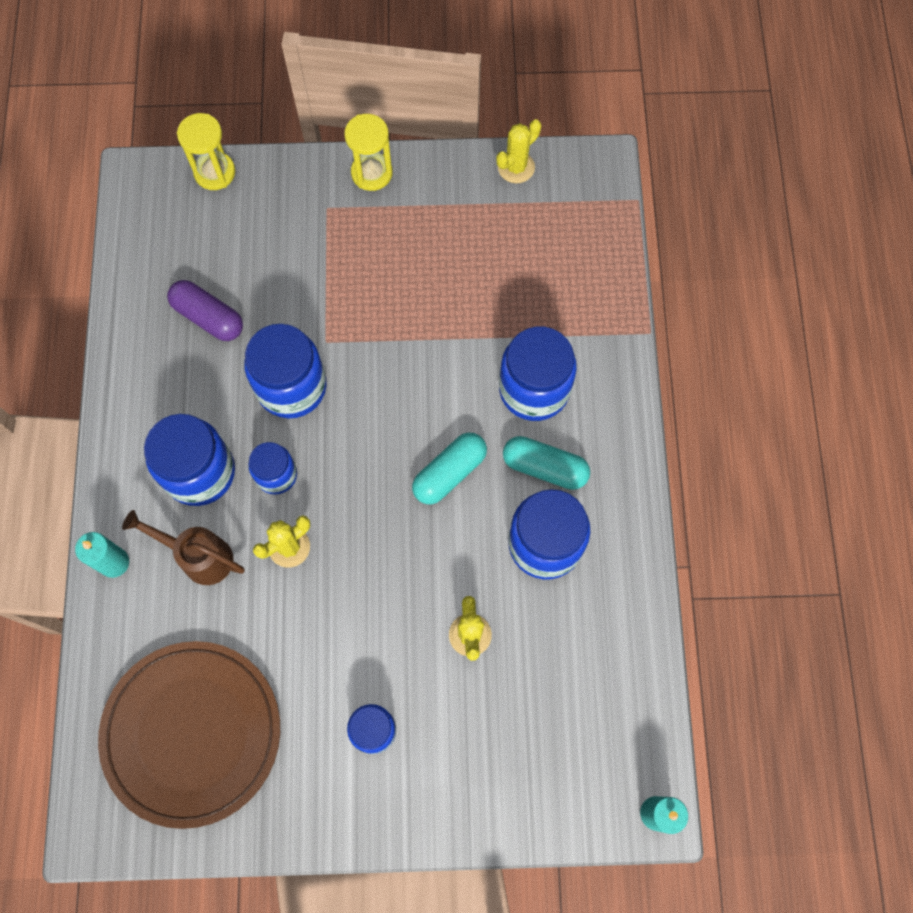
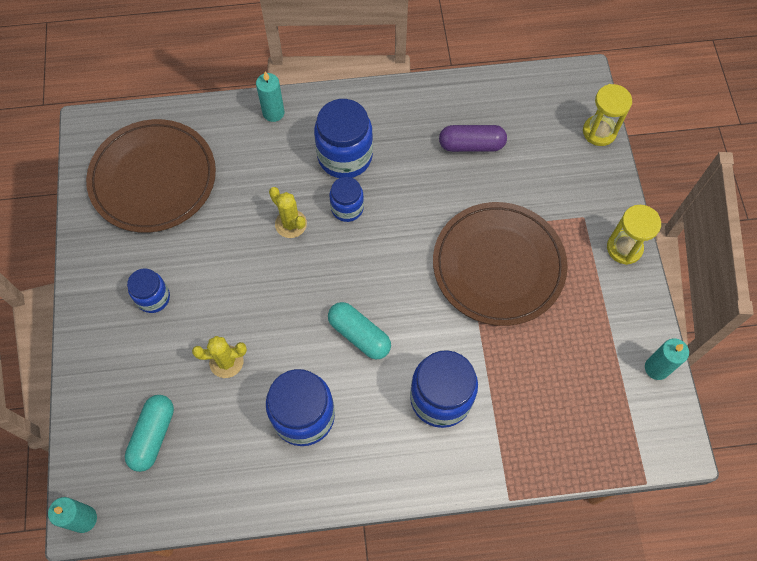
camera: 85 degrees right, 5 degrees down
brown watering can [122,510,245,585] -> none
purple capsule [167,280,243,341] -> purple capsule turned 60 degrees clockwise [439,125,507,152]
blue jar [244,324,327,419] -> none
yellow cactus [496,119,541,183] -> turquoise candle [645,338,689,380]
turquoise capsule [503,436,590,490] -> turquoise capsule moved to [125,395,174,472]
none -> brown plate [433,202,568,326]

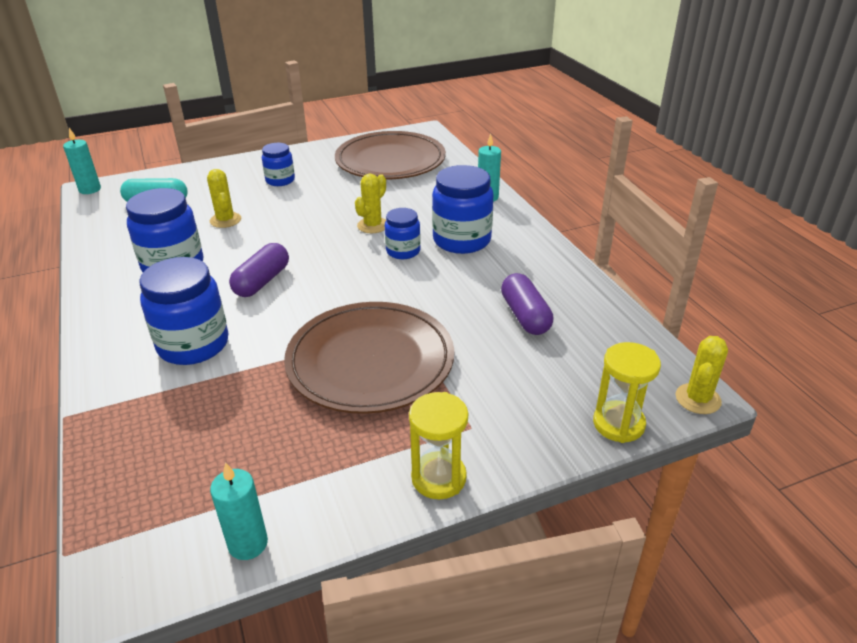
camera: 75 degrees right, 30 degrees down
turquoise capsule [328,302,391,359] -> purple capsule [229,243,289,297]
none -> yellow cactus [675,336,728,414]

